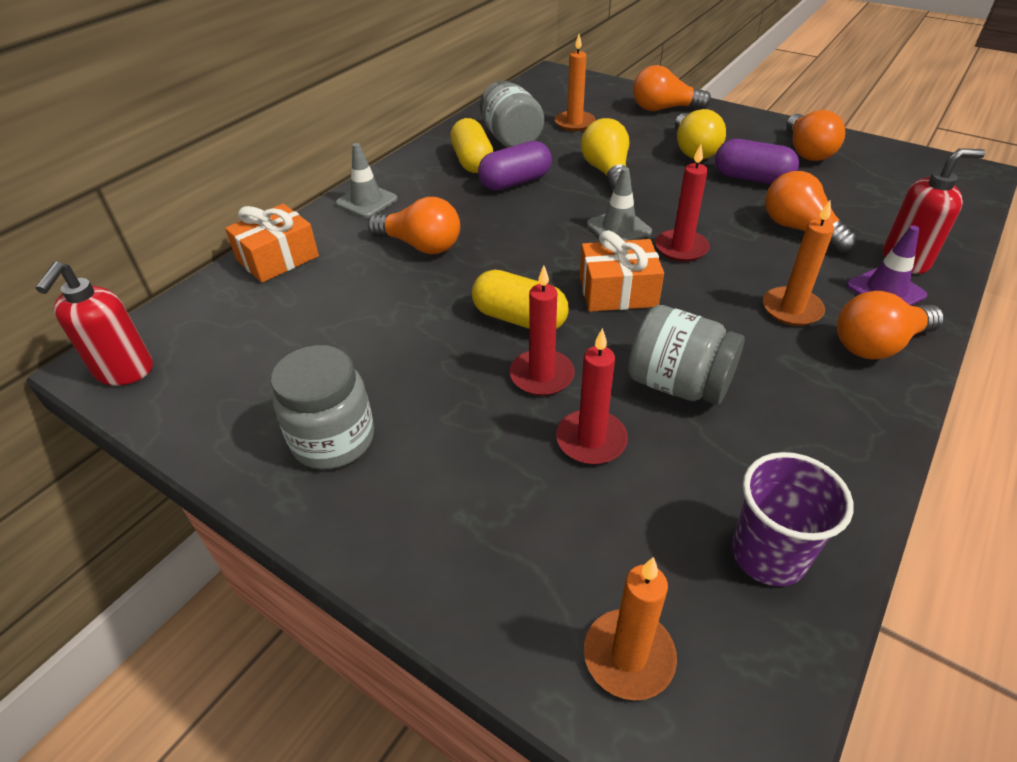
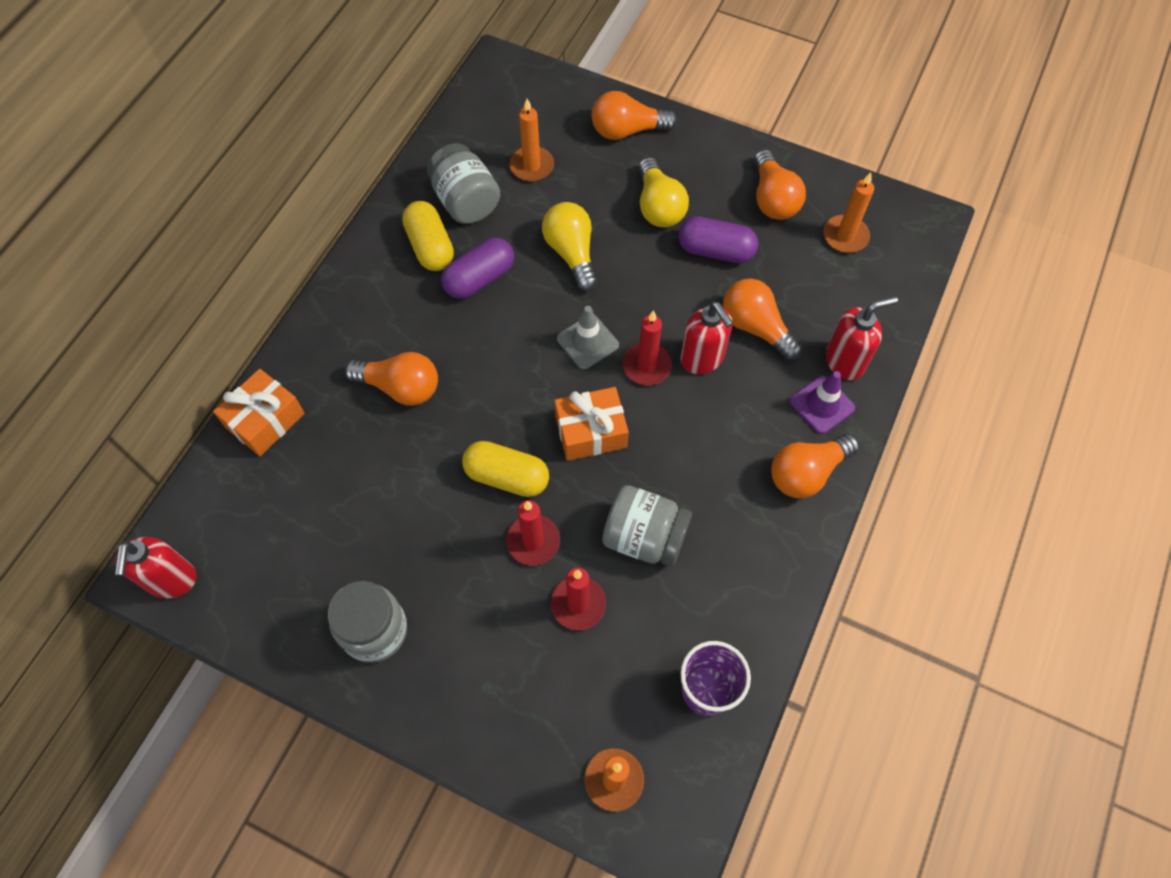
camera: 10 degrees left, 20 degrees up
grey traffic cone [336,143,398,218] -> none
orange candle [763,200,834,326] -> orange candle moved to [823,172,874,253]
none -> red soap dispenser [680,302,733,374]

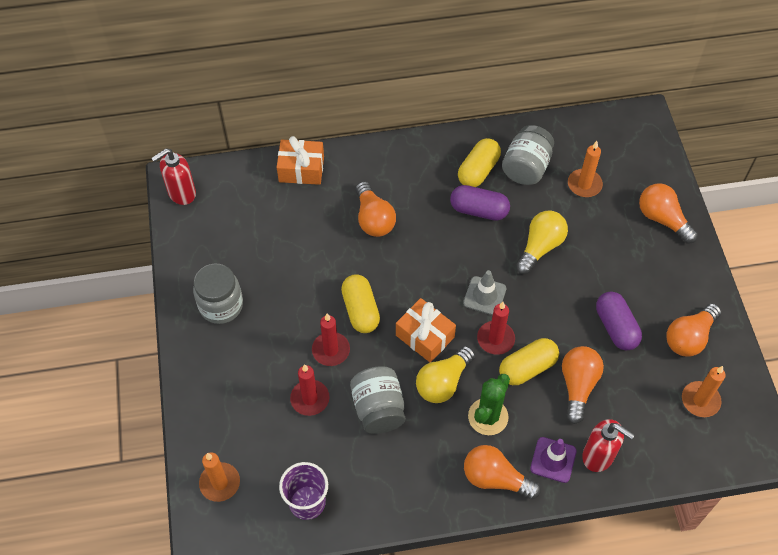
camera: 55 degrees right, 5 degrees down
yellow light bulb [638,157,689,227] -> yellow light bulb moved to [416,346,475,403]
red soap dispenser [680,302,733,374] -> yellow capsule [499,338,559,385]
none -> green cactus [468,374,510,435]

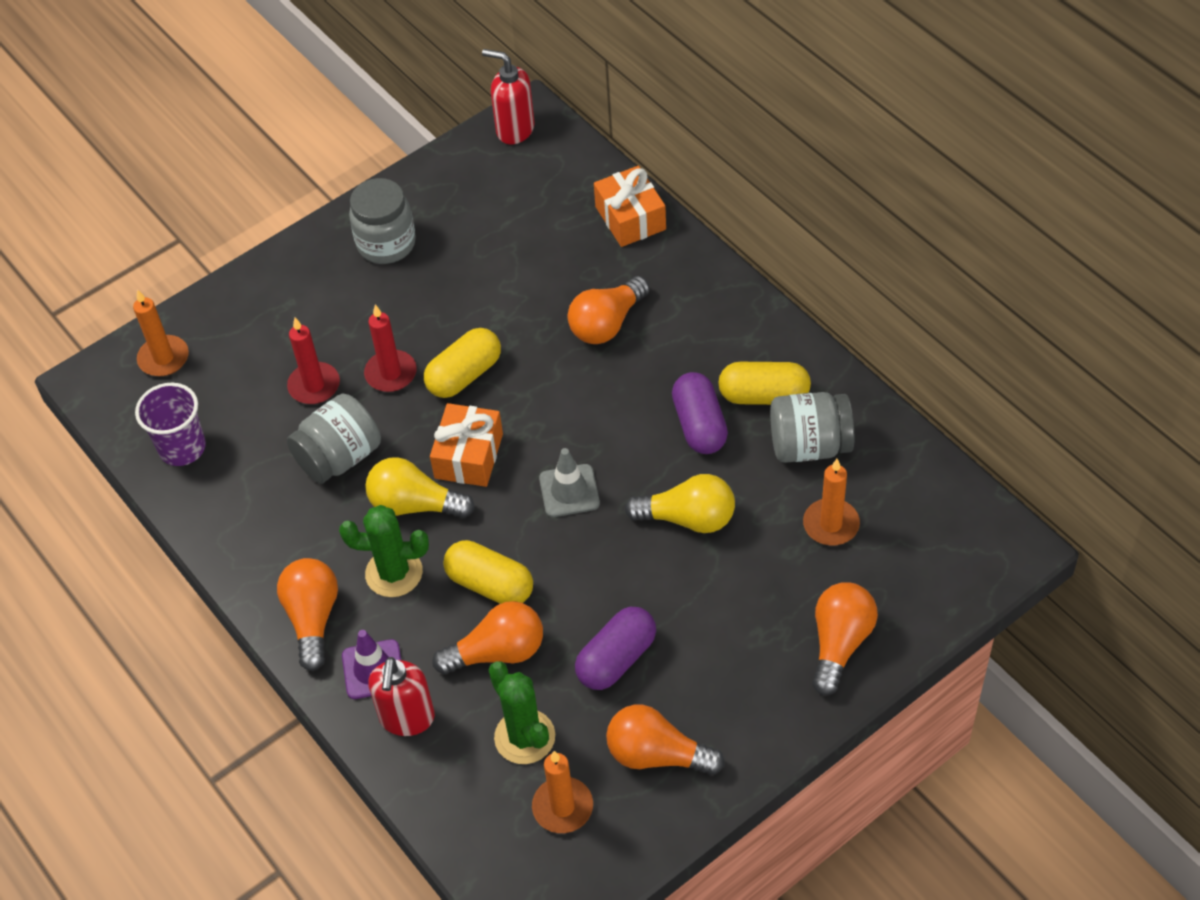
camera: 65 degrees right, 5 degrees down
red candle [477,302,515,355] -> none
none -> green cactus [488,661,555,764]

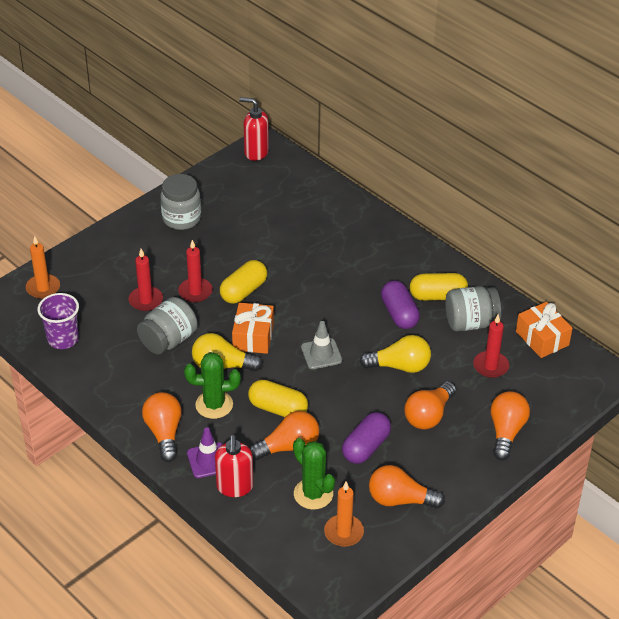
camera: 10 degrees left, 10 degrees down
orange light bulb [568,276,650,344] -> orange light bulb moved to [404,381,456,430]
orange gift [594,166,666,247] -> orange gift moved to [516,302,573,358]
orange candle [803,459,860,545] -> red candle [473,314,509,378]

